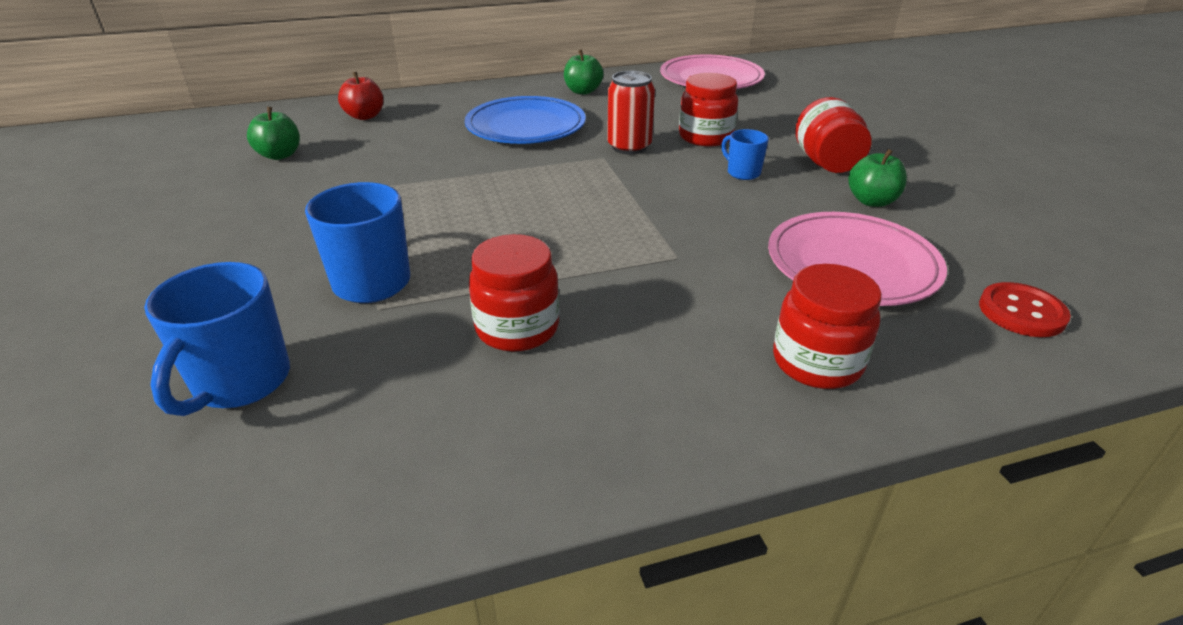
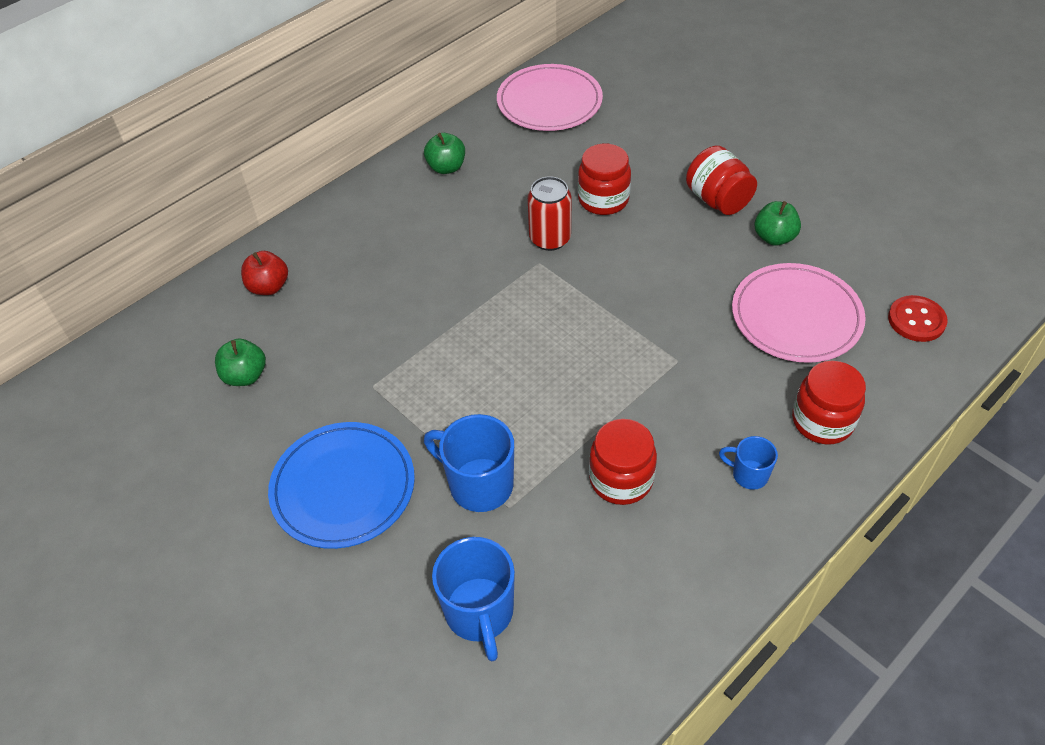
camera: 25 degrees left, 15 degrees up
blue plate [465,96,586,144] -> blue plate moved to [268,422,415,549]
blue mug [721,129,769,180] -> blue mug moved to [719,436,778,490]

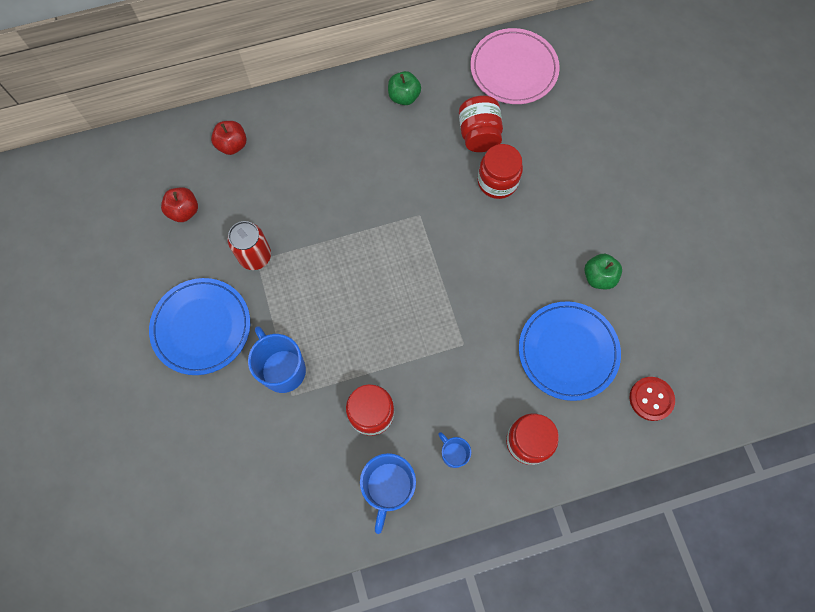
camera: 25 degrees right, 20 degrees up
green apple [215,338,266,386] -> red apple [161,187,198,222]
blue mug [432,537,515,661] -> blue mug moved to [360,453,416,534]
red can [528,176,571,251] -> red can moved to [227,221,271,270]
red jar [686,146,757,215] -> red jar moved to [459,95,503,152]
pink plate [732,263,866,363] -> blue plate [519,301,621,401]

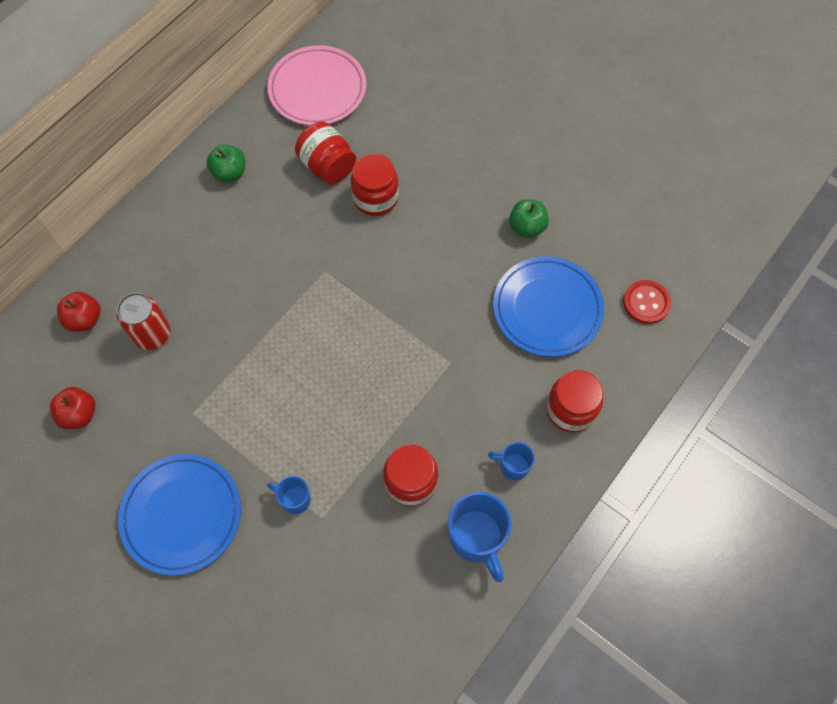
camera: 35 degrees left, 5 degrees down
red can [227,221,271,270] -> red can moved to [117,292,170,350]
blue mug [248,326,306,393] -> blue mug [267,476,311,514], size x0.55

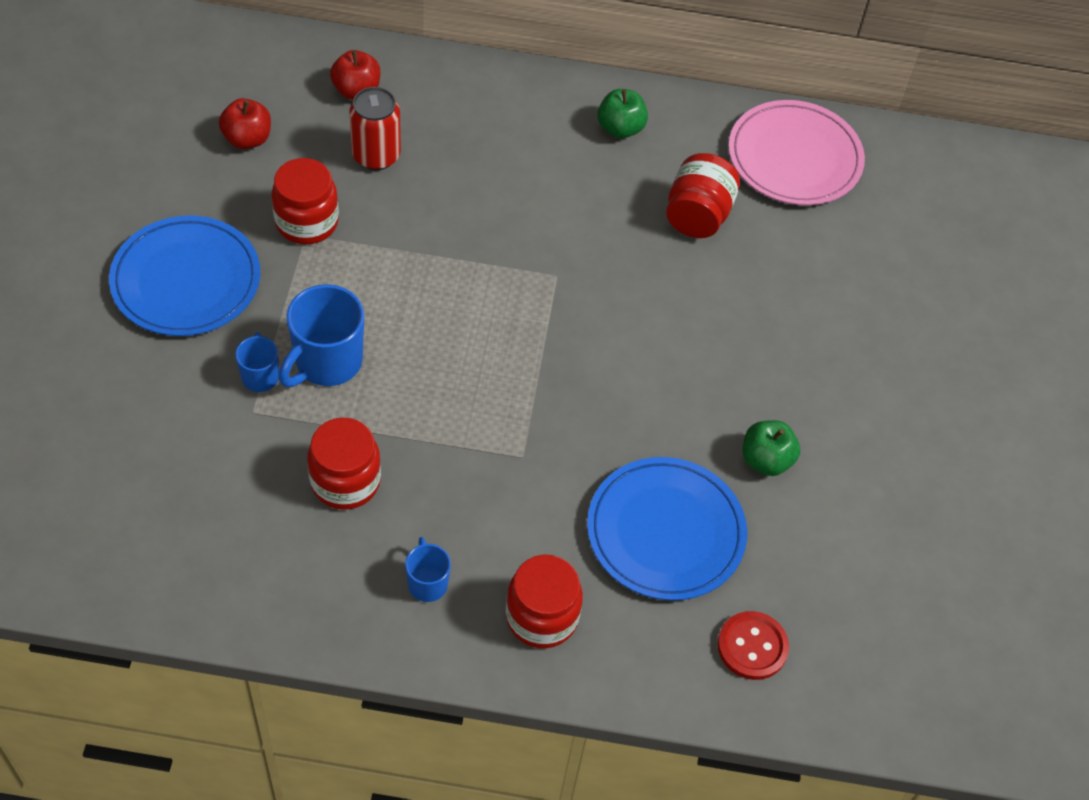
camera: 55 degrees right, 10 degrees down
red jar [351,154,399,216] -> red jar moved to [272,158,339,244]
blue mug [448,492,512,582] -> blue mug moved to [278,284,364,387]

